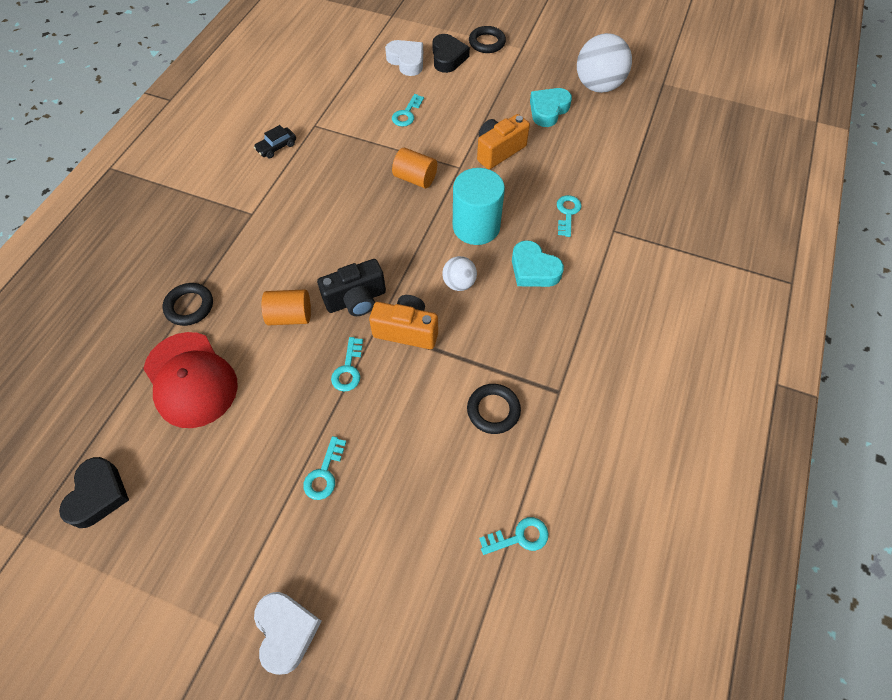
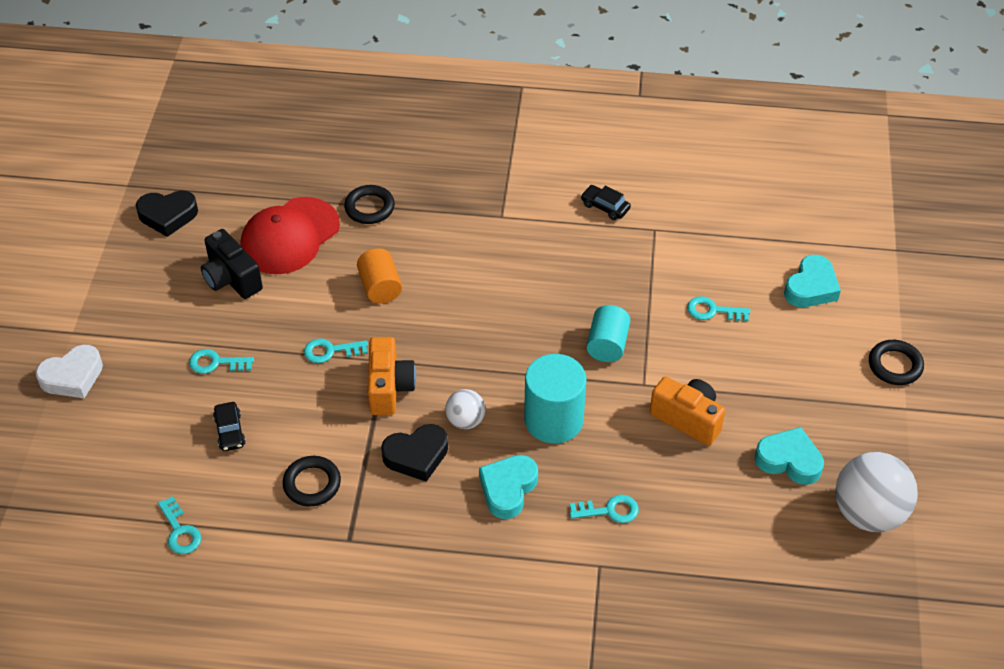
camera: 75 degrees right, 10 degrees down
black camera [317,259,386,316] -> black camera moved to [201,229,263,299]
white heart [385,40,423,76] -> turquoise heart [784,255,841,307]
orange cylinder [392,148,437,188] -> turquoise cylinder [586,305,630,362]
black heart [432,34,470,73] -> black heart moved to [381,424,448,482]
none -> black car [213,402,246,451]

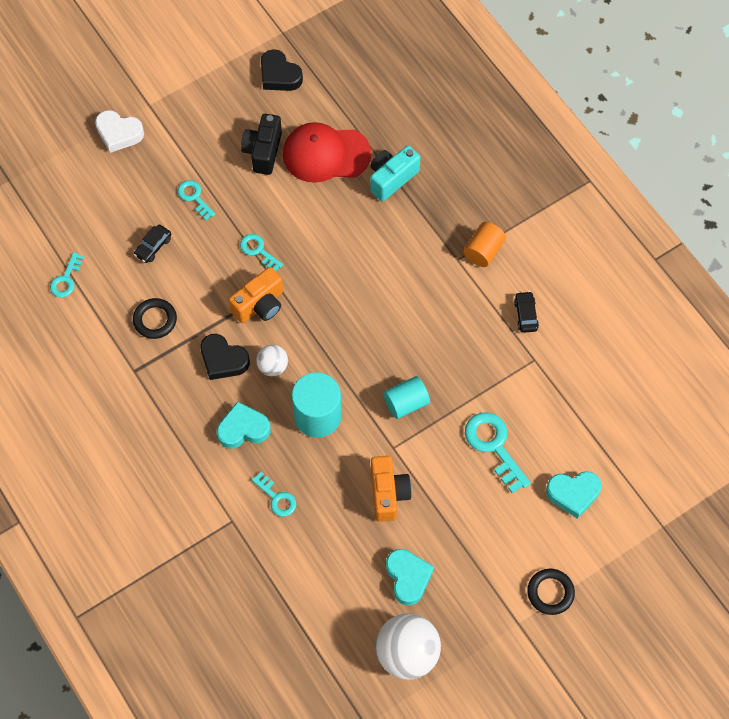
camera: 50 degrees right, 15 degrees up
black ring [344,185,395,224] -> turquoise camera [370,146,420,201]
orange cylinder [357,248,402,304] -> orange cylinder moved to [463,222,506,267]
turquoise key [687,296,750,321] -> turquoise key [465,412,531,493], size x1.68

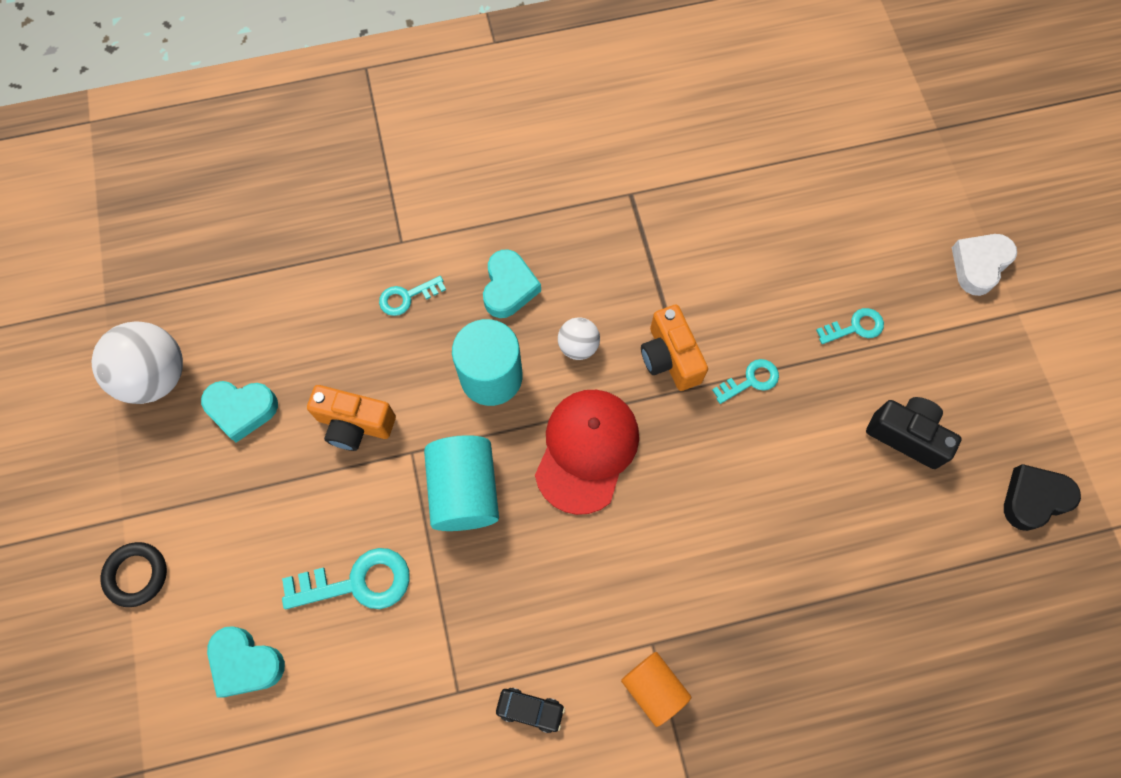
camera: 110 degrees right, 5 degrees up
turquoise key [50,252,84,297] -> none
black ring [133,298,177,339] -> none
black car [134,224,171,263] -> none
black heart [200,334,250,380] -> none
red cap [283,122,371,183] -> red cap moved to [535,390,639,515]
turquoise camera [370,146,420,201] -> none
turquoise cylinder [384,376,430,419] -> turquoise cylinder [424,435,499,531], size x1.55
turquoise heart [546,471,602,519] -> turquoise heart turned 75 degrees counterclockwise [207,626,285,698]

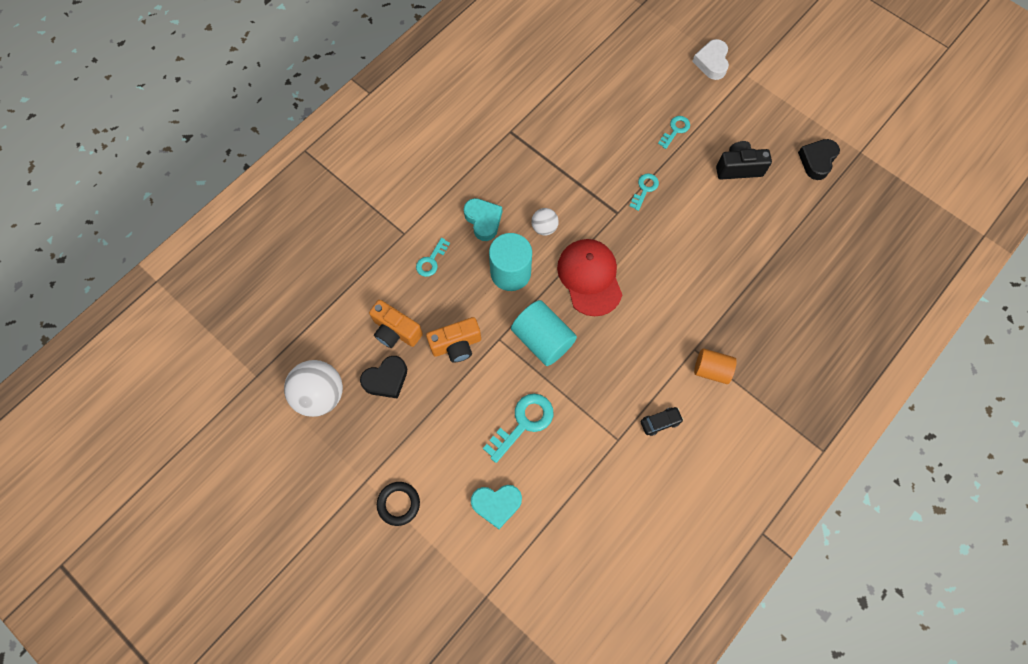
camera: 35 degrees left, 0 degrees up
turquoise heart [201,381,278,443] -> black heart [360,356,407,399]
orange camera [641,305,708,391] -> orange camera moved to [369,300,423,348]

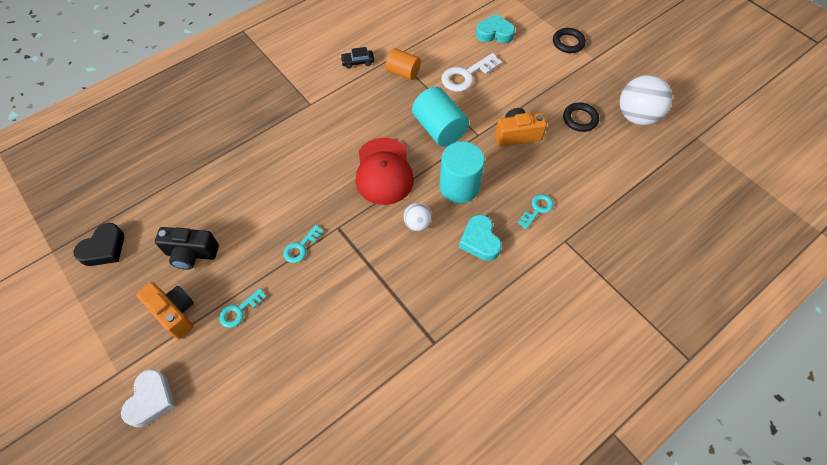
camera: 170 degrees left, 10 degrees down
black heart [360,356,407,399] -> black ring [563,102,599,132]
orange camera [369,300,423,348] -> orange camera moved to [136,282,194,339]
turquoise key [483,394,553,463] -> white key [441,53,502,92]
orange cylinder [694,348,737,384] -> orange cylinder moved to [386,48,421,80]

